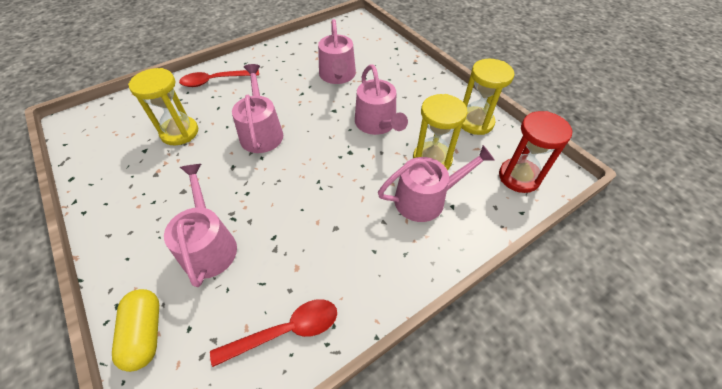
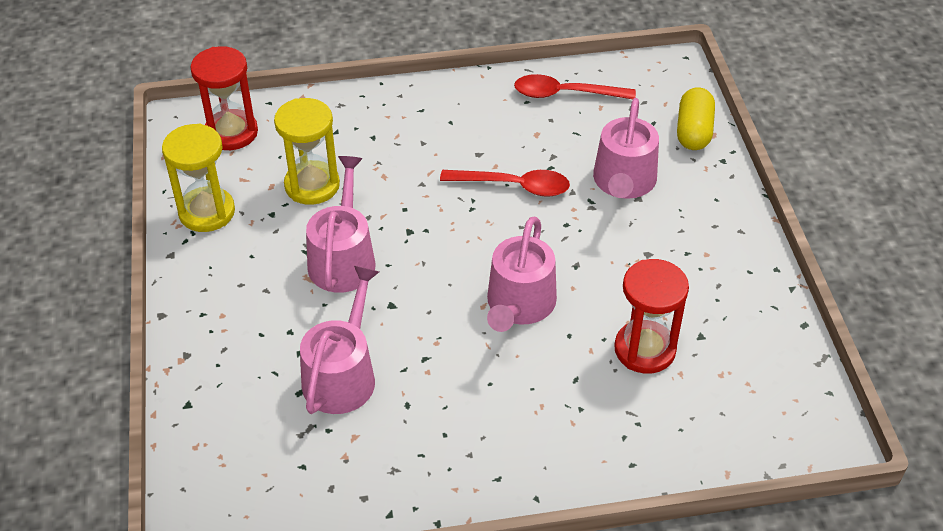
camera: 155 degrees left, 5 degrees down
yellow hourglass [128,68,198,145] -> red hourglass [614,259,689,374]
red spoon [179,70,259,87] -> red spoon moved to [440,170,570,197]
pink watering can [378,145,495,222] -> none

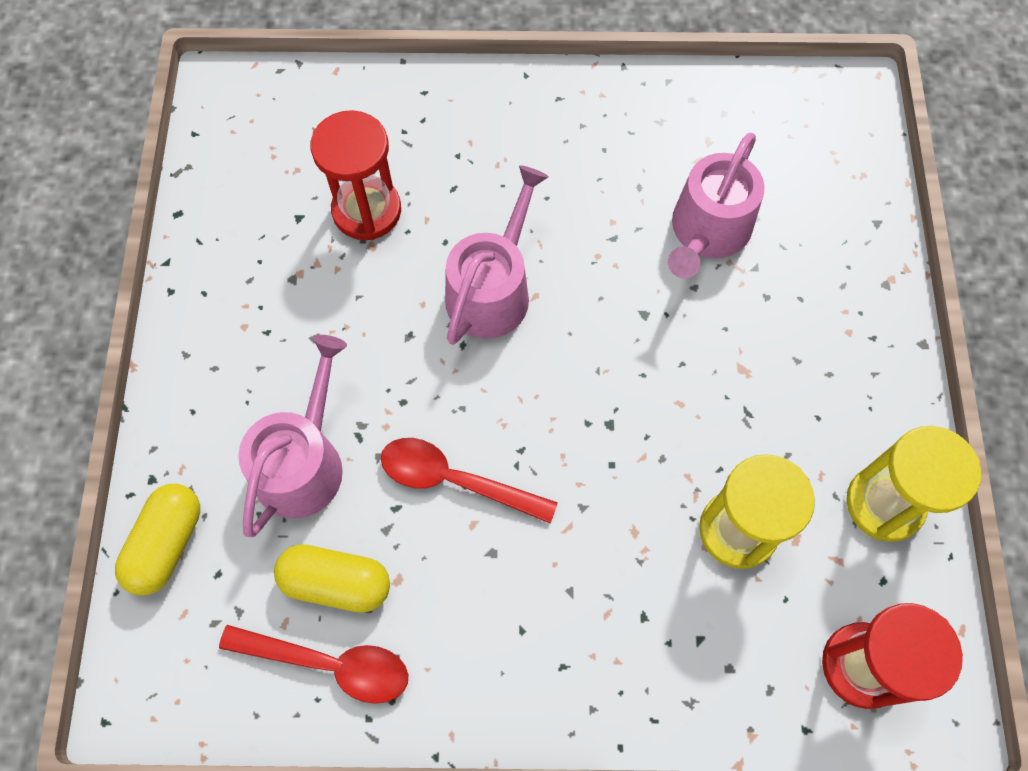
camera: 170 degrees left, 20 degrees up
pink watering can [306,156,376,293] -> none
none -> yellow capsule [274,544,390,613]

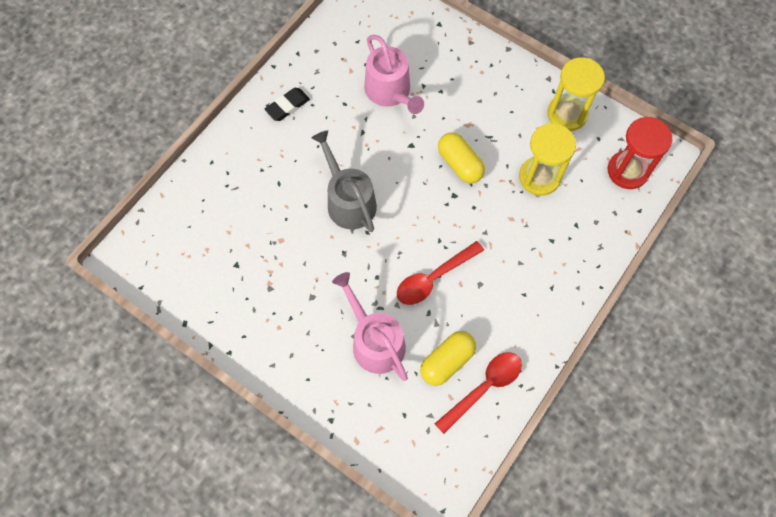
camera: 55 degrees left, 0 degrees up
yellow capsule [115,484,200,596] -> yellow capsule moved to [438,133,485,183]
red hourglass [310,110,401,240] -> none
pink watering can [445,165,549,345] -> grey watering can [312,130,377,232]
none -> black eraser [264,88,310,121]

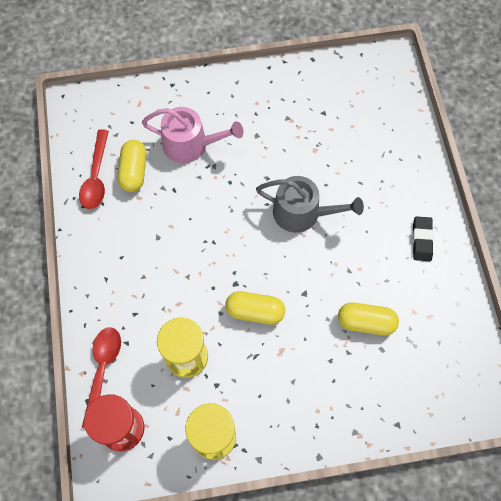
camera: 135 degrees right, 0 degrees up
pink watering can [364,35,424,114] -> yellow capsule [338,302,399,336]
red spoon [397,241,484,305] -> red spoon moved to [82,327,121,428]

